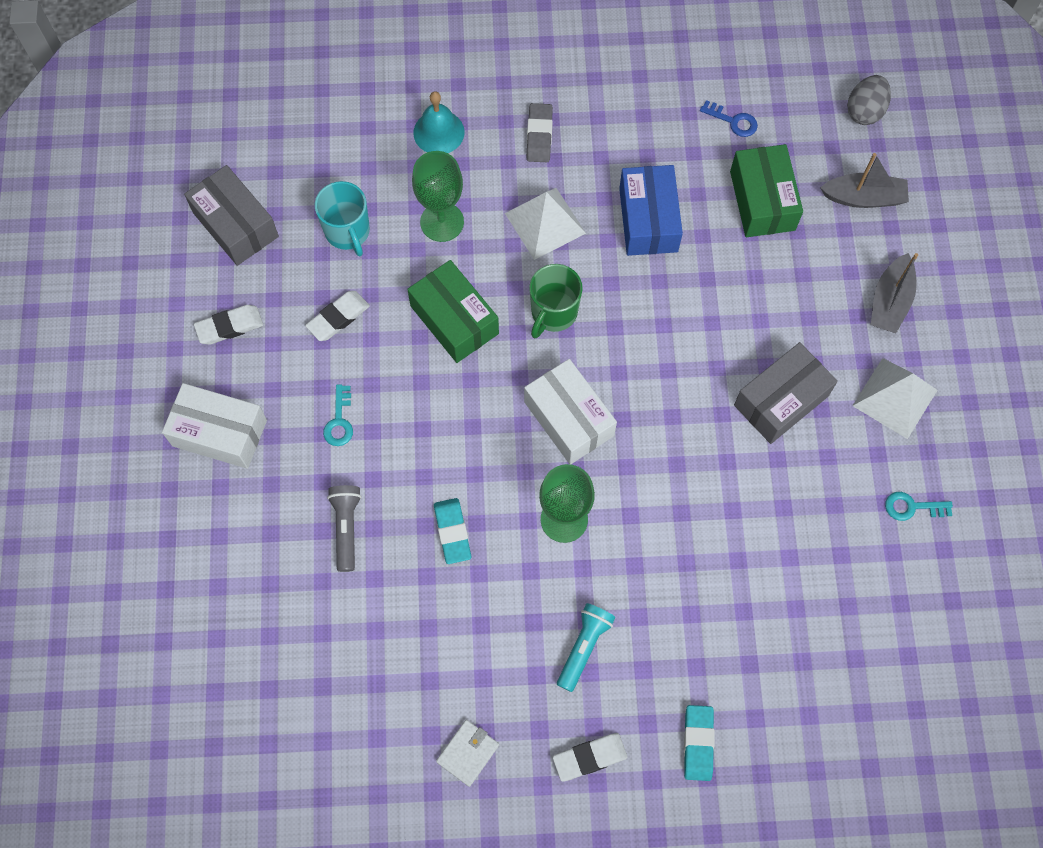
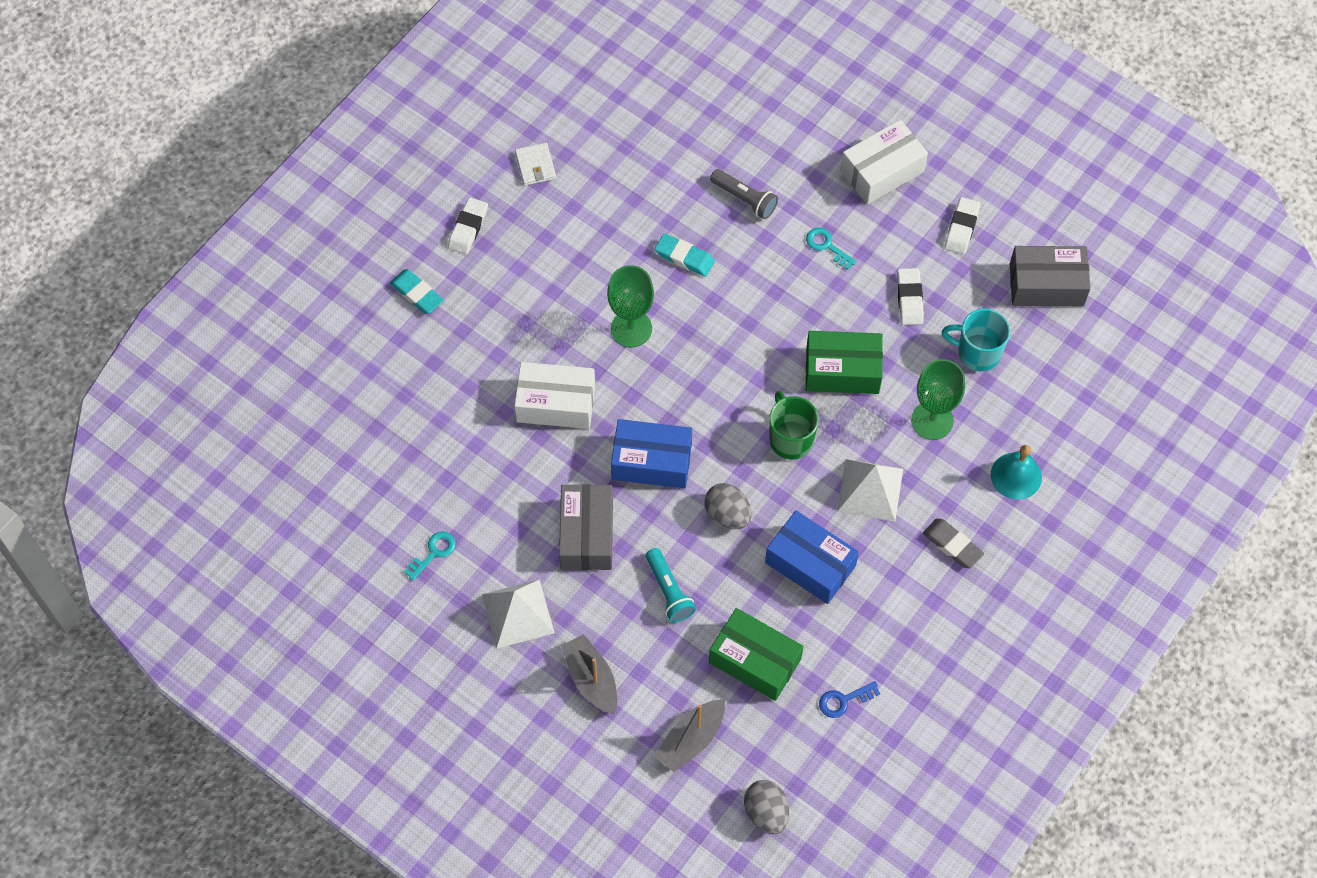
camera: 130 degrees right, 5 degrees down
white box [524,359,617,464] -> white box moved to [514,362,595,429]
turquoise flashlight [557,603,616,692] -> turquoise flashlight moved to [646,548,696,622]
none -> blue box [611,419,692,489]
none -> grey egg [704,483,752,529]

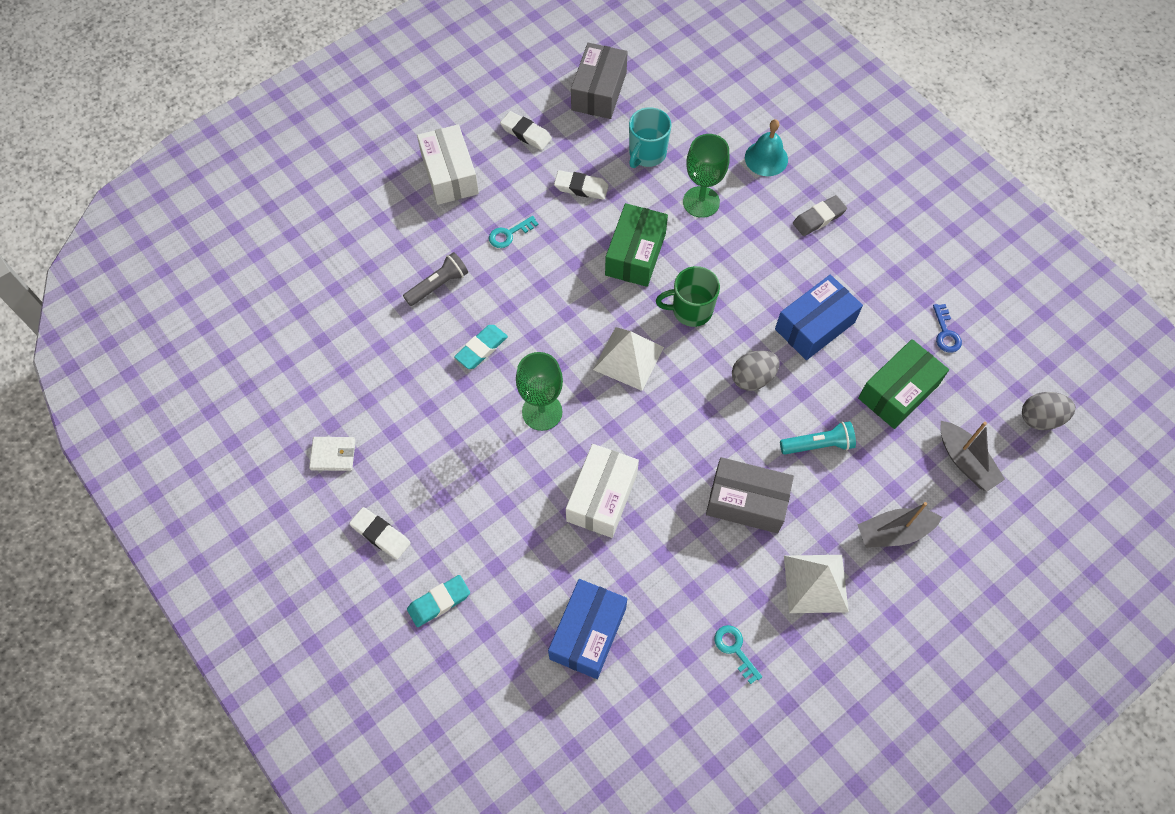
camera: 75 degrees left, 0 degrees up
blue box [611,419,692,489] -> blue box moved to [548,579,627,679]
white pyramid [837,459,903,522] -> white pyramid moved to [593,327,664,391]

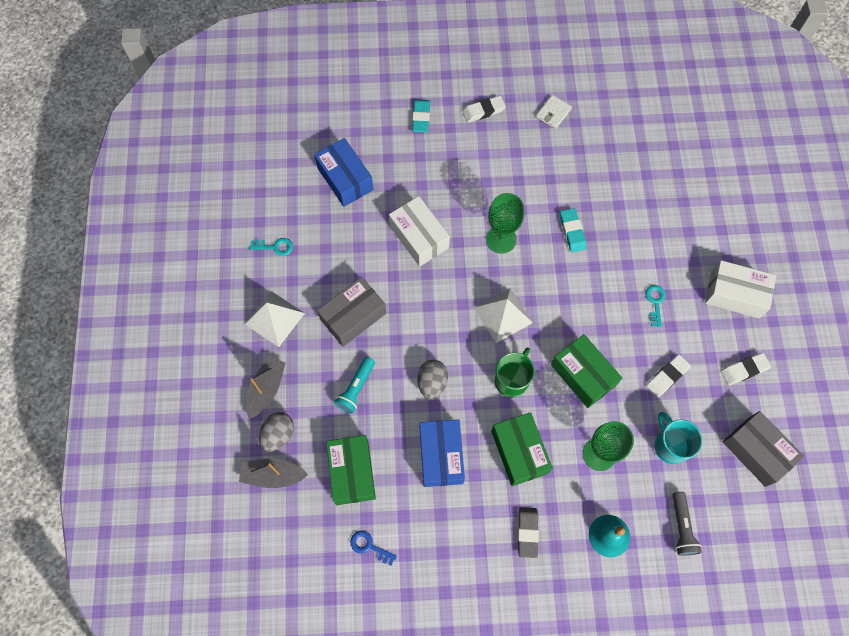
camera: 125 degrees right, 5 degrees up
grey flashlight [403,252,468,306] -> grey flashlight moved to [672,492,702,556]
grey egg [1022,392,1076,430] -> grey egg moved to [259,412,294,452]
none -> green box [491,412,553,486]

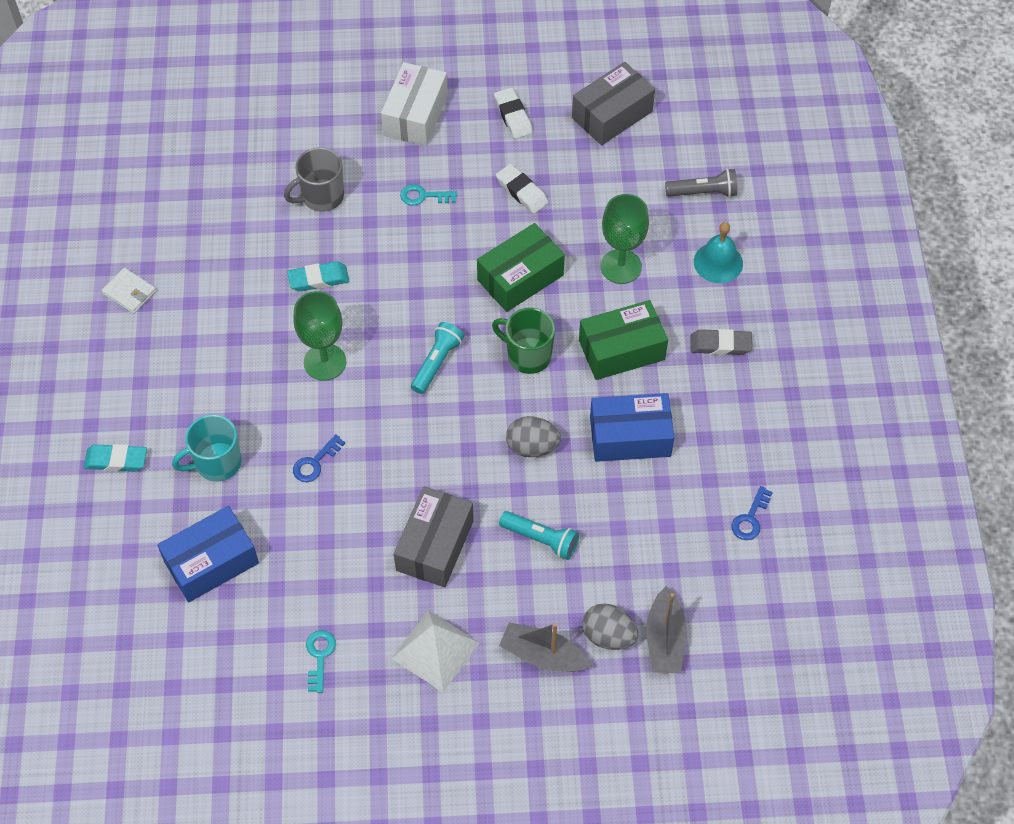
camera: 90 degrees left, 10 degrees down
grey box [317,277,386,347] -> grey box turned 60 degrees clockwise [394,486,474,587]
green box [326,435,376,505] -> none
white box [389,196,450,267] -> blue key [293,434,345,482]
white eraser [462,96,506,123] -> none
white pyramid [474,288,533,343] -> turquoise flashlight [411,322,464,394]
turquoise mug [654,412,703,464] -> turquoise mug moved to [172,414,241,482]
none -> grey mug [284,147,344,212]

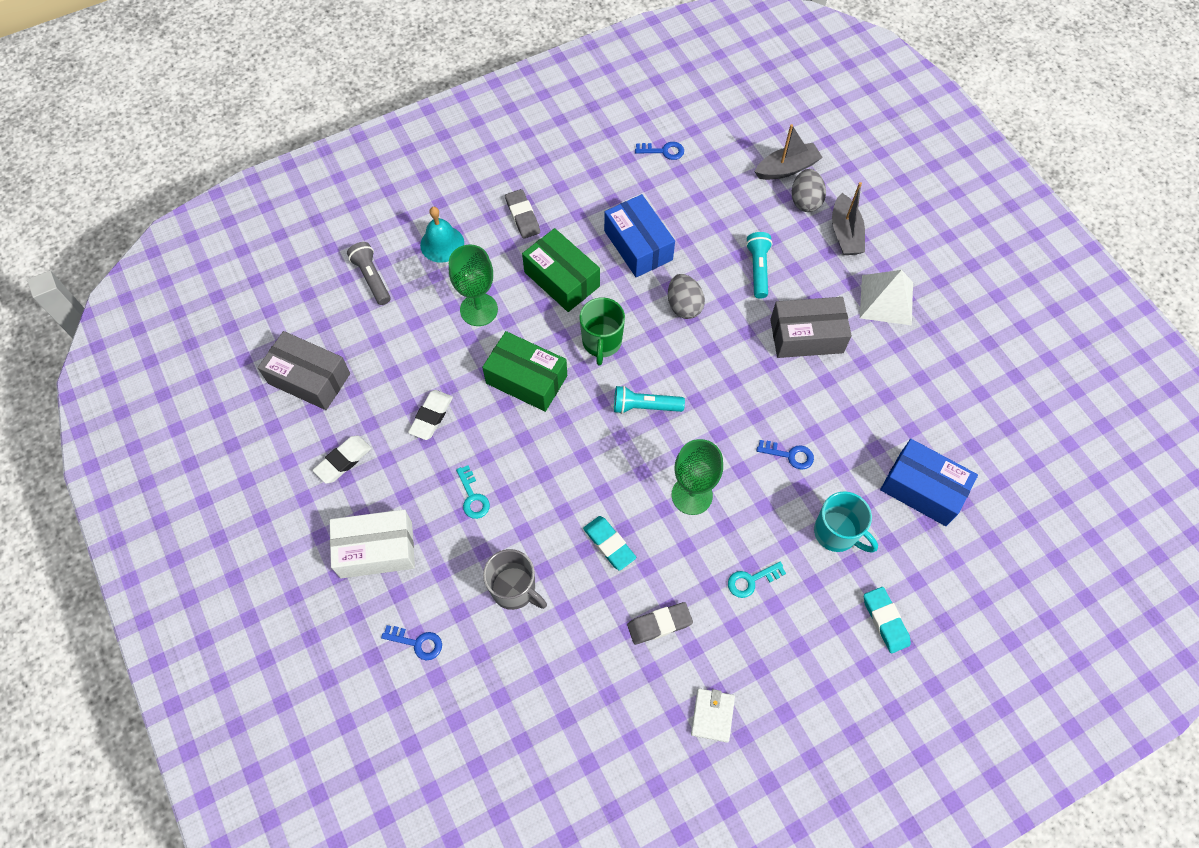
camera: 115 degrees left, 5 degrees up
turquoise key [306,630,336,693] -> turquoise key moved to [728,562,786,598]
none -> blue key [381,625,442,660]
none -> grey eraser [627,602,693,645]

